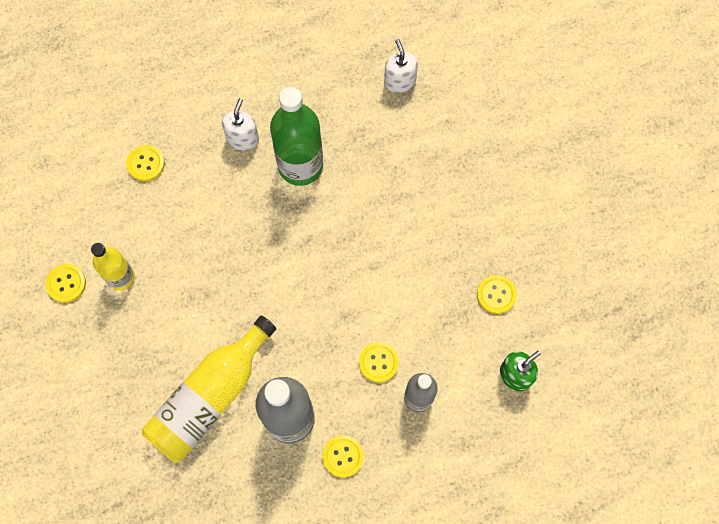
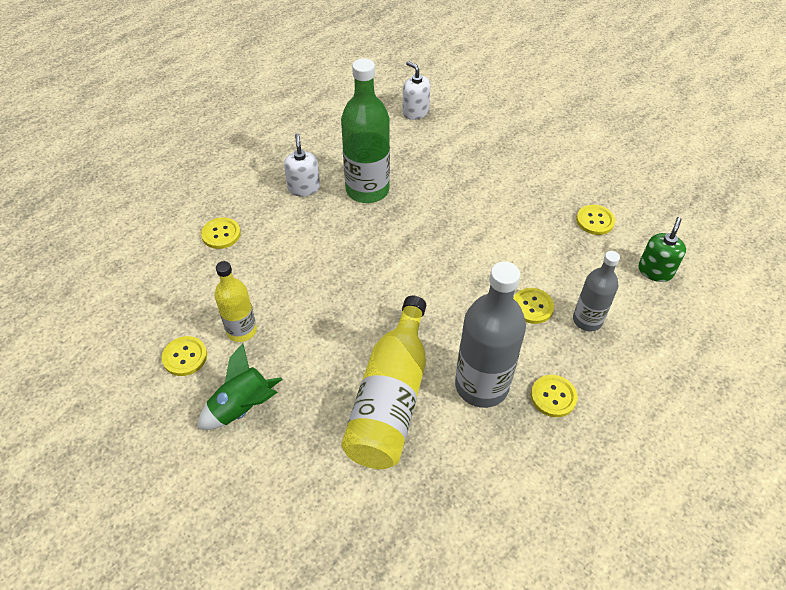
camera: 25 degrees left, 20 degrees down
none -> green rocket [198,343,283,430]

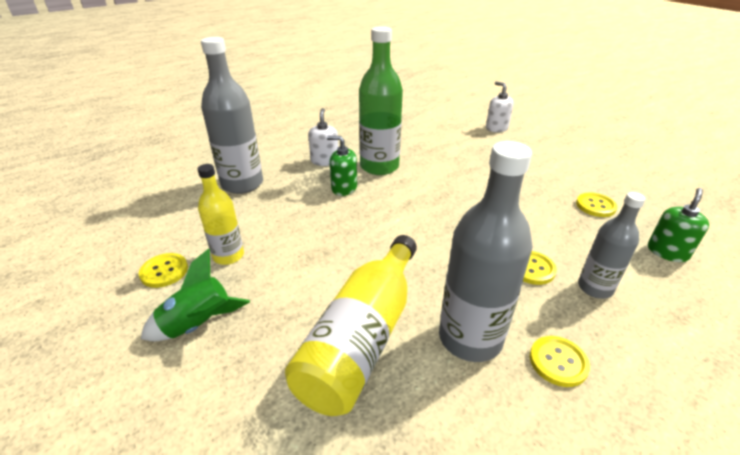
camera: 10 degrees right, 15 degrees down
yellow button [201,217,241,249] -> grey bottle [201,37,263,194]
white soap dispenser [402,61,430,120] -> white soap dispenser moved to [486,82,514,132]
none -> green soap dispenser [327,136,357,196]

